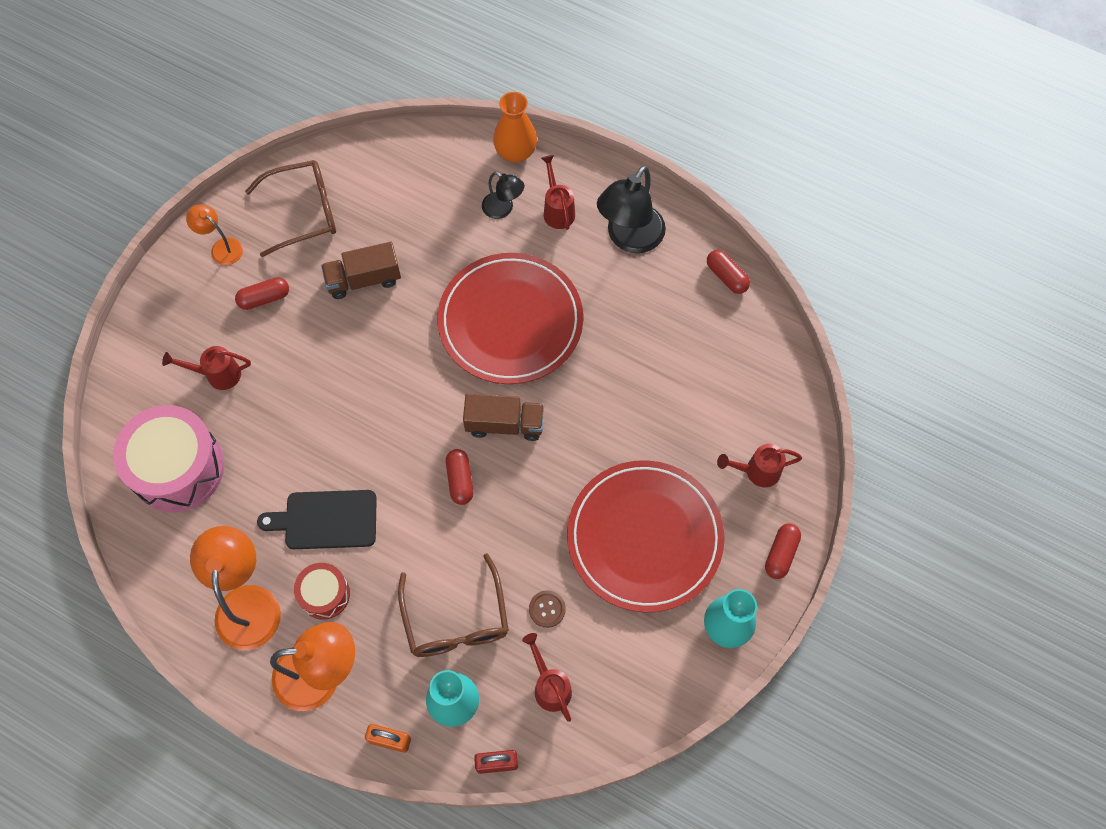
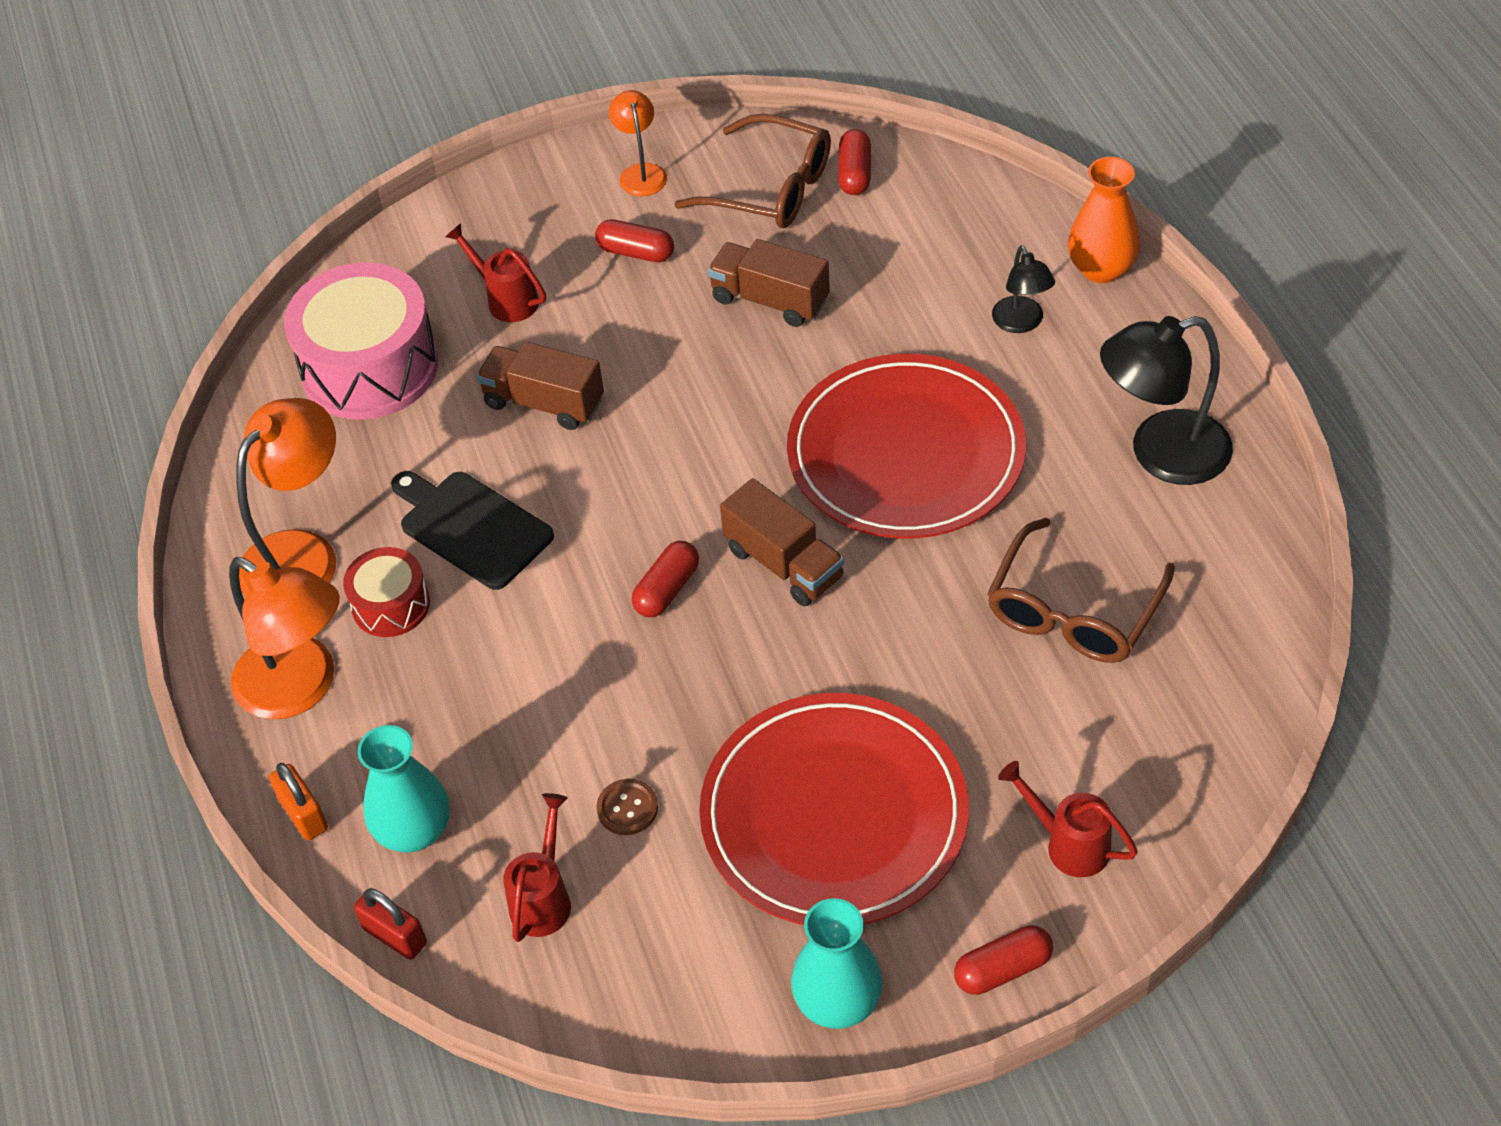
camera: 45 degrees right, 15 degrees down
brown glasses [398,553,509,657] -> brown glasses moved to [987,518,1175,663]
red watering can [541,155,575,230] -> none
red capsule [707,250,750,294] -> red capsule moved to [838,129,871,195]
none -> brown truck [476,342,604,430]

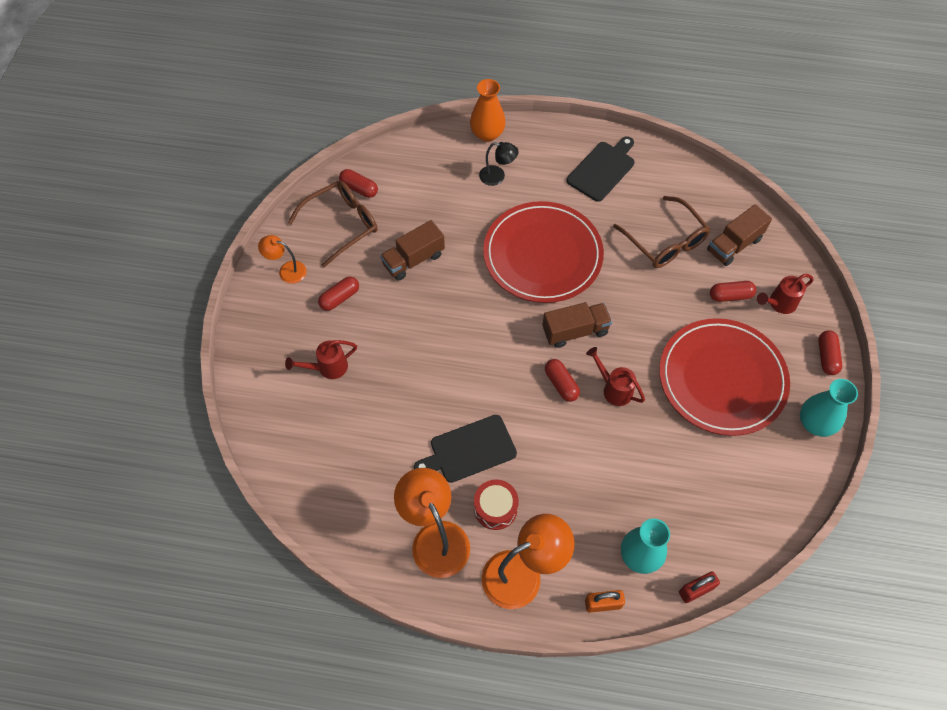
camera: 65 degrees left, 10 degrees up
pink drum [284,262,438,420] -> none
brown truck [476,342,604,430] -> brown truck moved to [707,204,772,266]
red watering can [503,793,571,942] -> red watering can moved to [586,347,645,406]
brown button [597,779,658,835] -> none
black lamp [1100,316,1233,485] -> black cutting board [567,136,635,202]
none -> red capsule [710,281,756,302]

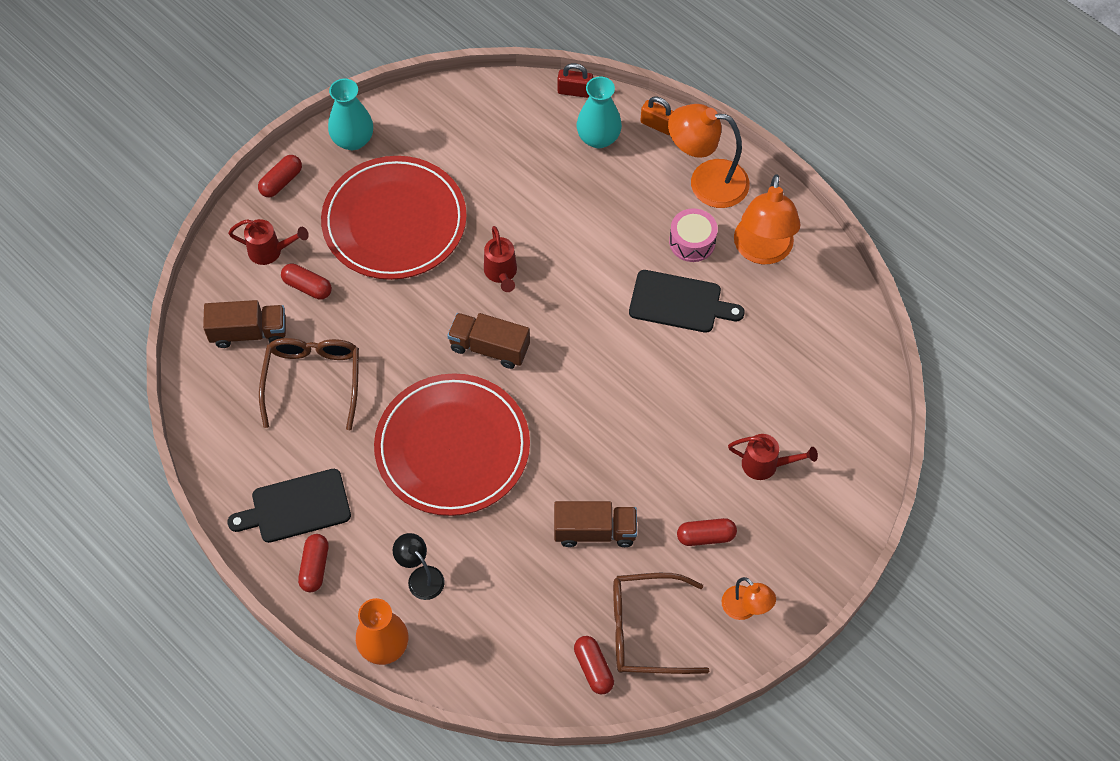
camera: 145 degrees left, 0 degrees up
red drum [474,480,519,530] -> pink drum [669,208,718,262]
red capsule [545,359,580,402] -> red capsule moved to [298,534,329,592]

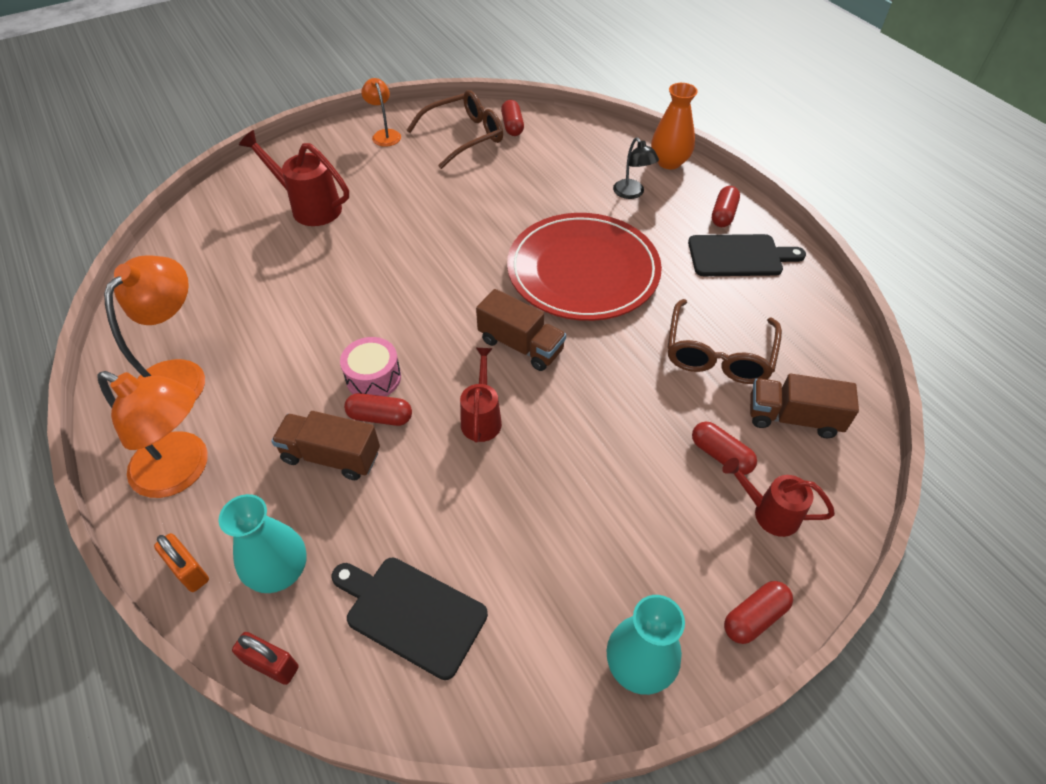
camera: 165 degrees left, 10 degrees down
red plate [321,156,467,280] -> none
brown truck [554,501,637,547] -> brown truck moved to [271,411,380,480]
brown glasses [613,573,709,674] -> brown glasses turned 45 degrees counterclockwise [407,90,503,169]
black cutting board [629,270,745,333] -> black cutting board moved to [331,557,488,680]
pink drum [669,208,718,262] -> pink drum moved to [340,337,401,397]
red capsule [677,518,737,546] -> red capsule moved to [344,393,412,426]
red watering can [728,434,818,480] -> red watering can [239,130,349,226], size x1.51

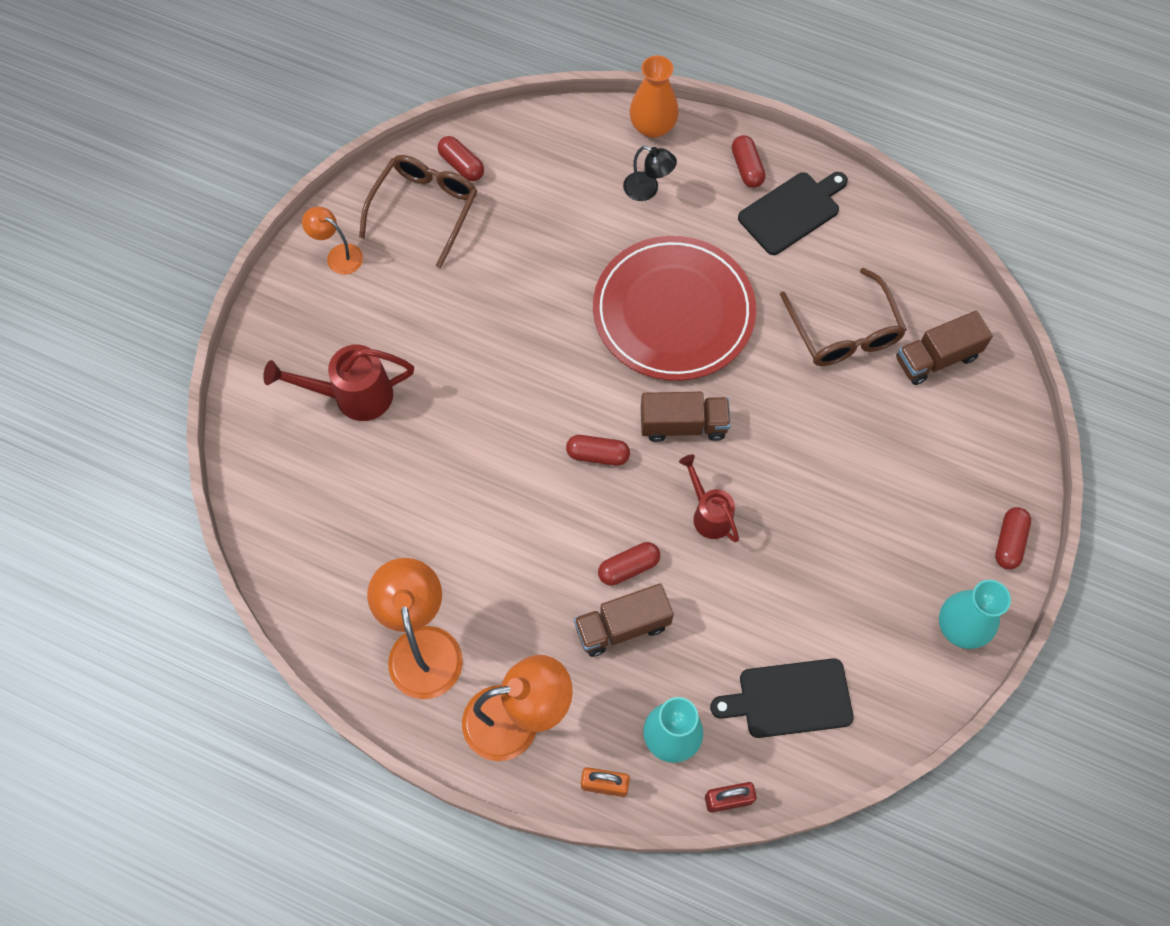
camera: 35 degrees left, 15 degrees up
pink drum [340,337,401,397] -> none
red capsule [692,422,757,475] -> red capsule moved to [566,435,630,466]
red watering can [722,458,835,537] -> none

